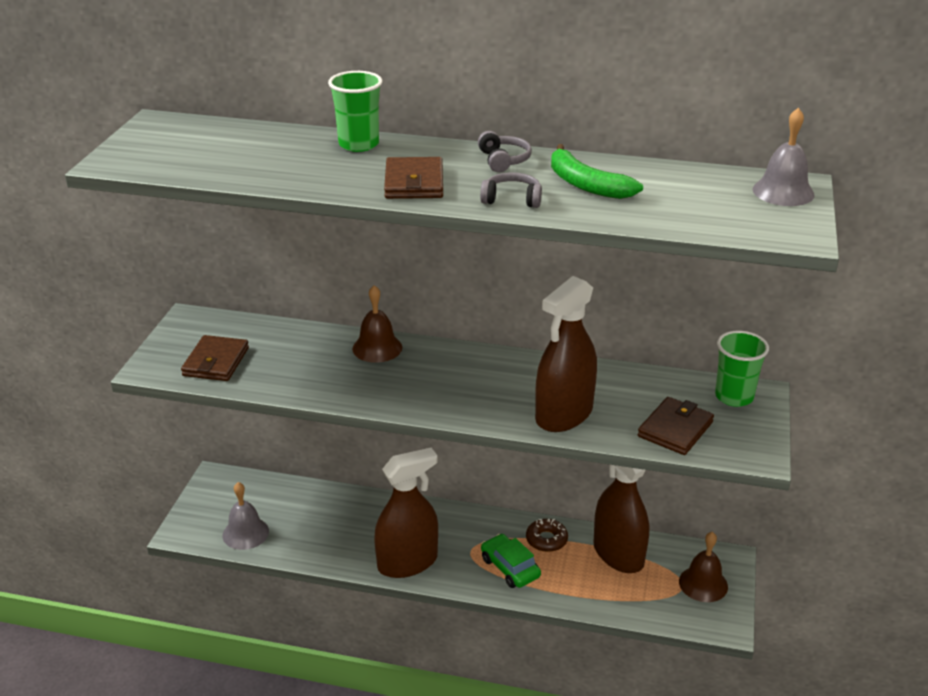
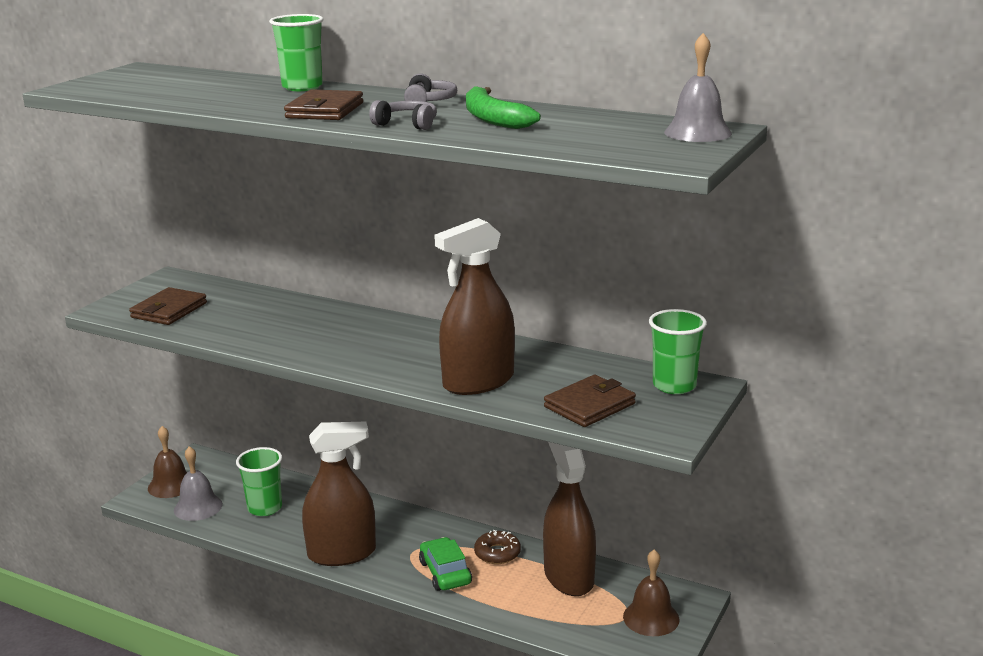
camera: 15 degrees right, 10 degrees down
brown bell [352,285,402,363] -> brown bell moved to [148,426,187,498]
none -> green cup [236,447,282,516]

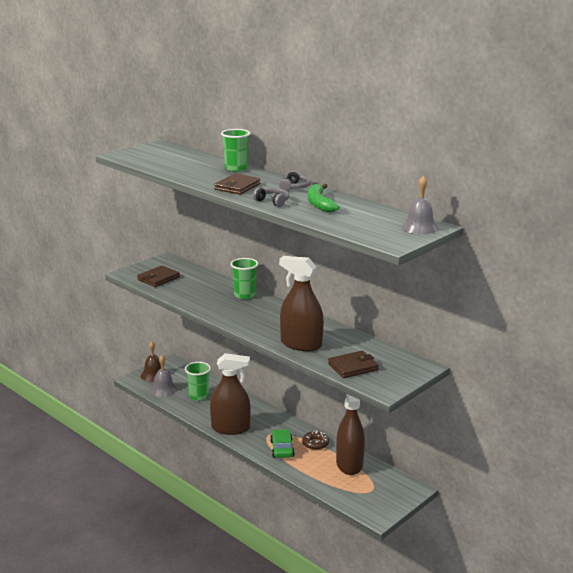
camera: 15 degrees right, 0 degrees up
brown spray bottle [434,218,515,395] -> brown spray bottle turned 45 degrees clockwise [279,256,324,351]
brown bell [623,549,679,636] -> none
green cup [649,309,707,394] -> green cup moved to [231,258,258,299]

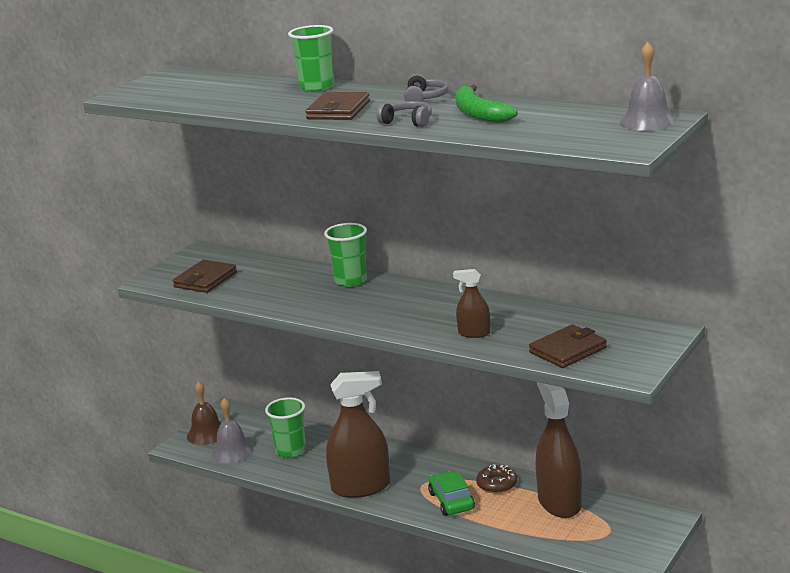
camera: 10 degrees left, 0 degrees up
brown spray bottle [279,256,324,351] -> brown spray bottle [453,269,490,338], size x0.49

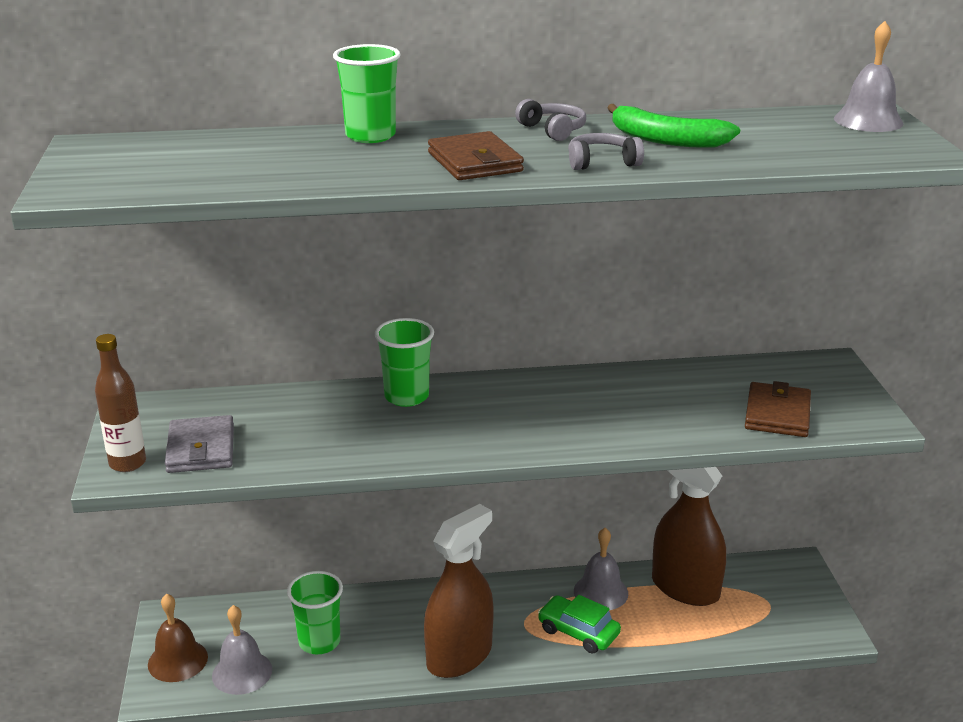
camera: 40 degrees left, 5 degrees up
brown wallet [173,260,237,293] -> grey wallet [165,415,234,473]
brown spray bottle [453,269,490,338] -> none
brown donut [476,464,517,493] -> grey bell [574,528,628,610]
none -> brown bottle [95,334,146,472]

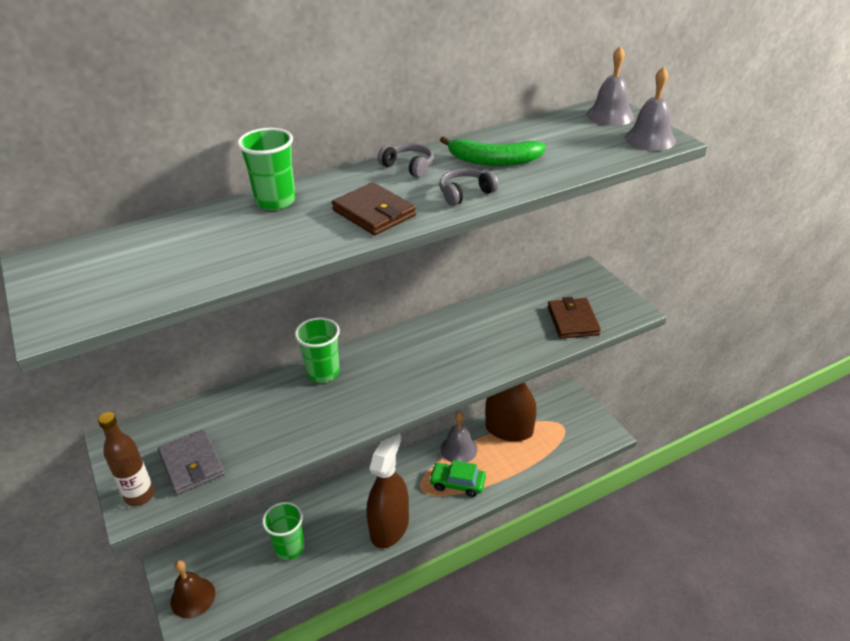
camera: 20 degrees left, 10 degrees up
grey bell [212,605,272,695] -> grey bell moved to [625,67,676,151]

